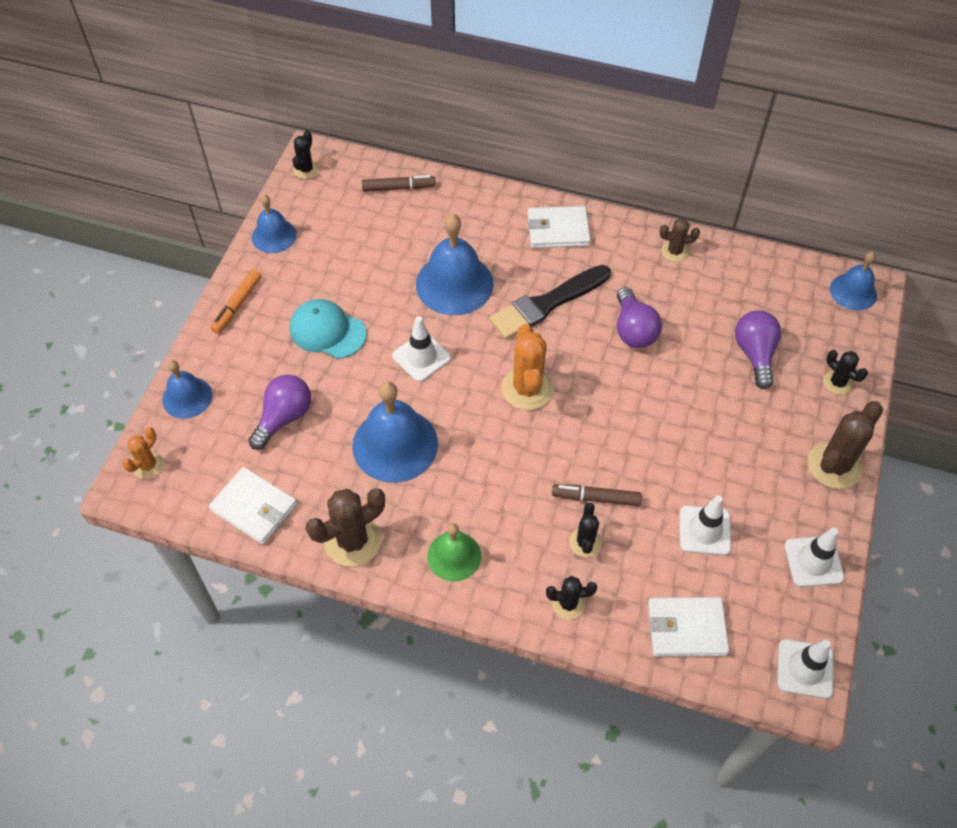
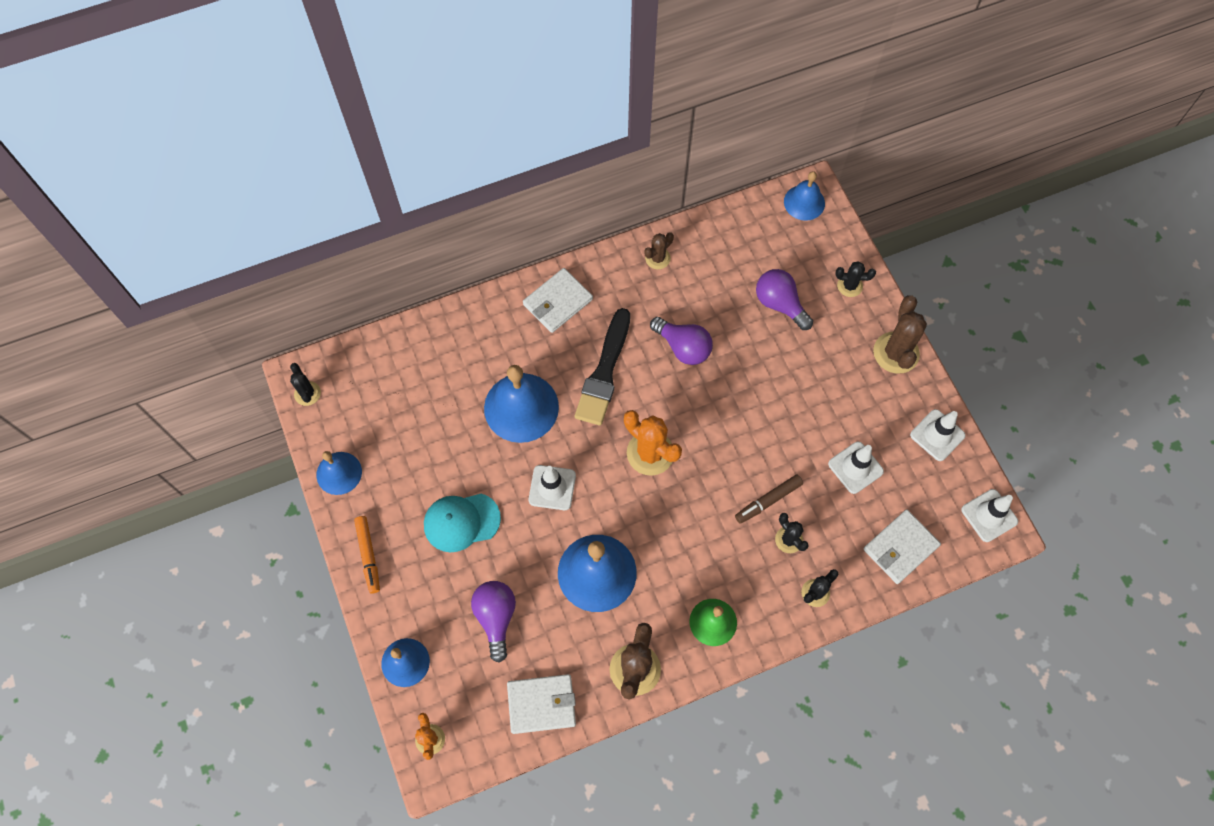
camera: 40 degrees left, 10 degrees up
brown marker [362,175,436,192] -> none

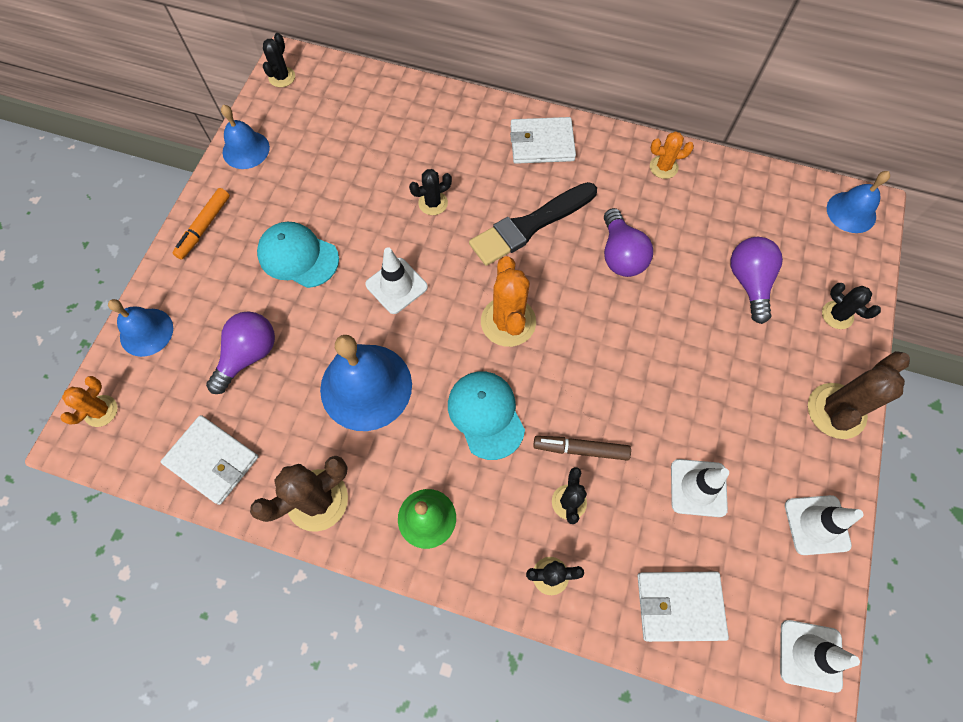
camera: 40 degrees right, 0 degrees up
blue bell [484,365,559,443] -> black cactus [409,169,452,215]
brown cactus [644,232,674,269] -> orange cactus [650,131,694,179]
none -> turquoise cap [448,371,525,460]

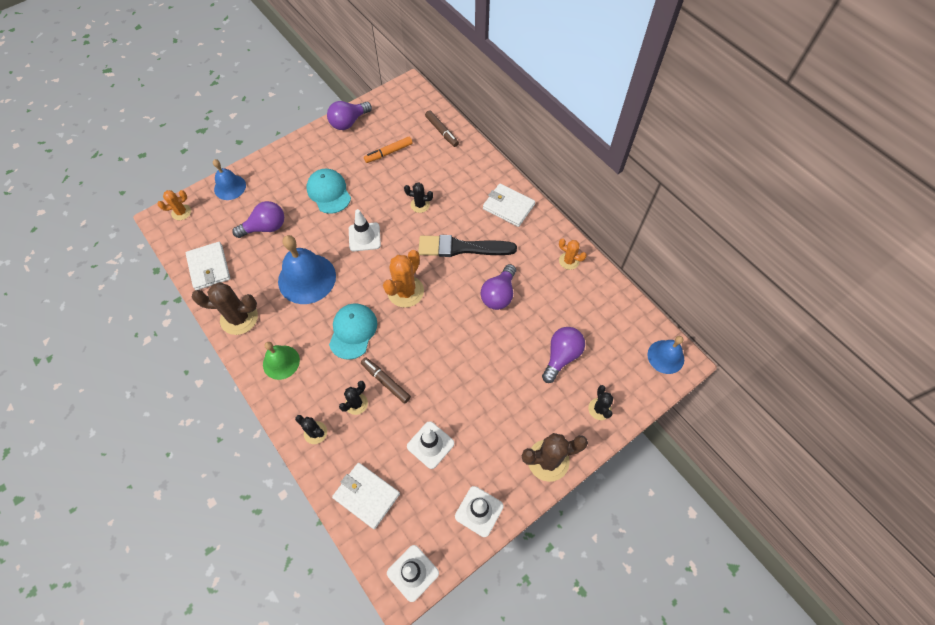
camera: 35 degrees right, 5 degrees down
orange marker [173,188,230,259] -> orange marker moved to [364,136,413,163]
blue bell [221,105,270,169] -> purple light bulb [327,101,372,130]
black cactus [263,33,295,87] -> none
none -> brown marker [425,110,459,147]

